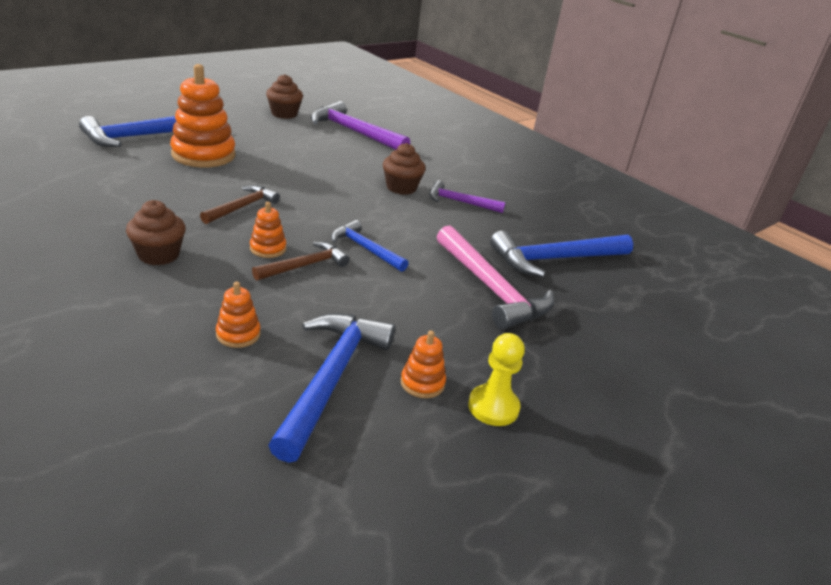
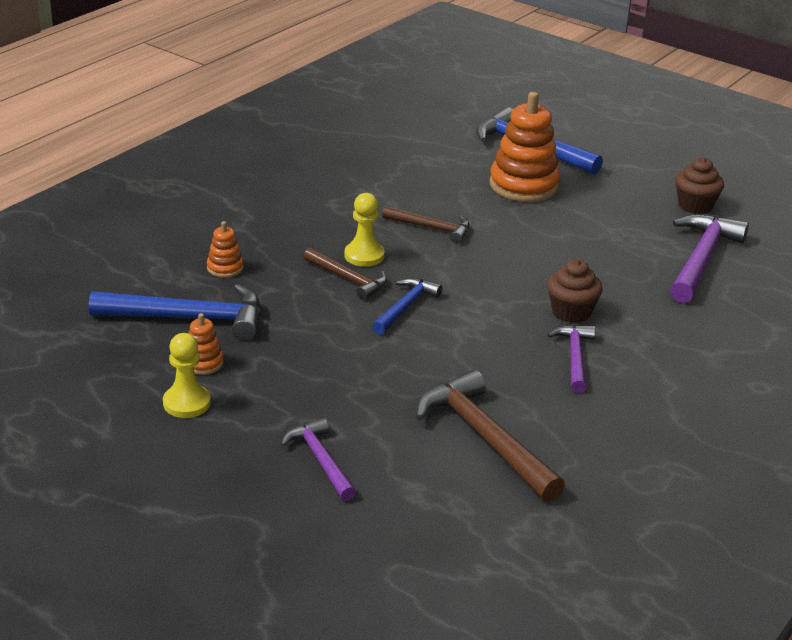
camera: 80 degrees right, 0 degrees up
brown cupcake [126,200,186,265] -> none
orange stacking toy [250,202,286,258] -> yellow pawn [344,193,384,267]
pink hammer [437,226,554,330] -> none
blue hammer [490,231,633,277] -> brown hammer [416,370,565,502]
none -> purple hammer [281,418,356,501]

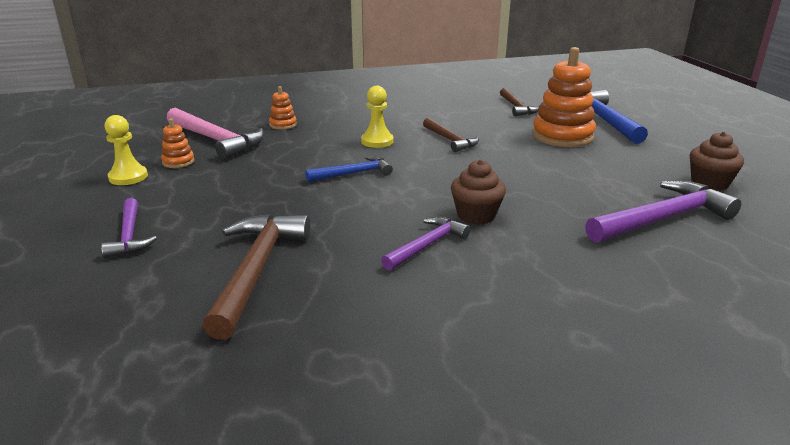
camera: 40 degrees right, 5 degrees down
blue hammer [89,284,260,341] -> pink hammer [167,108,264,160]
purple hammer [281,418,356,501] -> purple hammer turned 150 degrees clockwise [101,198,157,258]
brown hammer [304,248,387,300] -> brown hammer moved to [500,88,539,116]

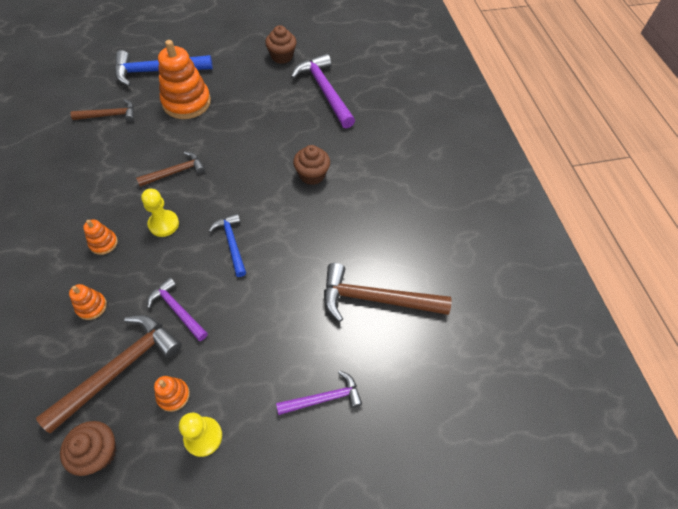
camera: 90 degrees left, 30 degrees up
pink hammer [167,108,264,160] -> brown hammer [36,315,182,433]
purple hammer [381,217,471,271] -> purple hammer moved to [147,277,208,341]
none -> brown cupcake [60,421,116,476]
none -> orange stacking toy [83,220,118,255]

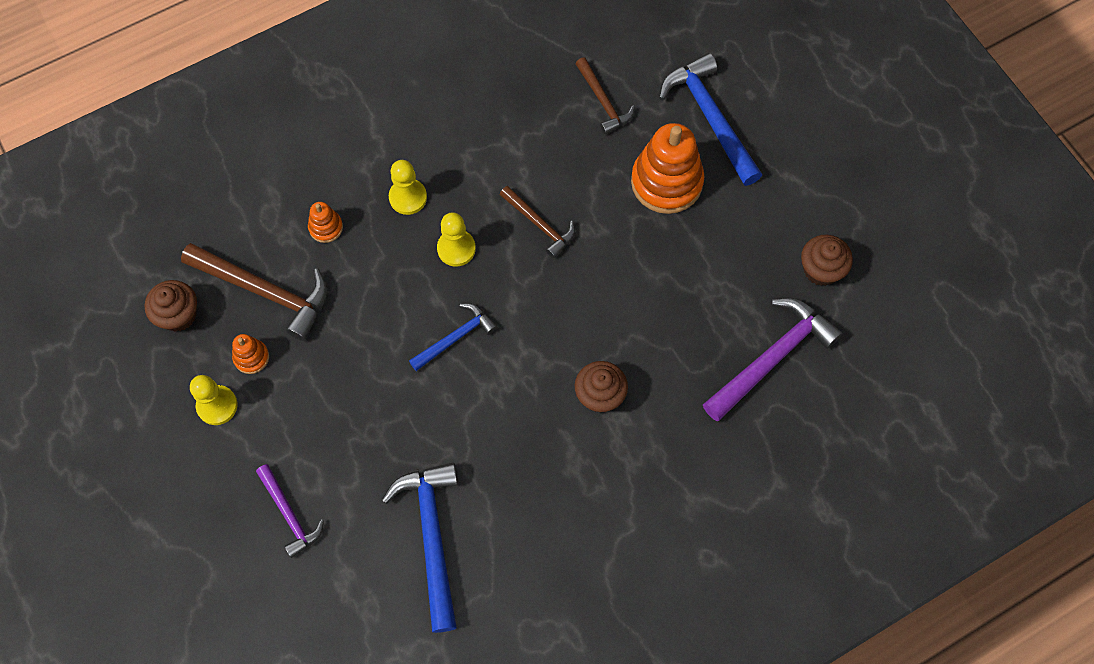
camera: 75 degrees right, 10 degrees up
orange stacking toy [83,220,118,255] -> yellow pawn [389,160,427,215]
purple hammer [147,277,208,341] -> none
brown hammer [324,263,452,322] -> blue hammer [382,462,458,633]

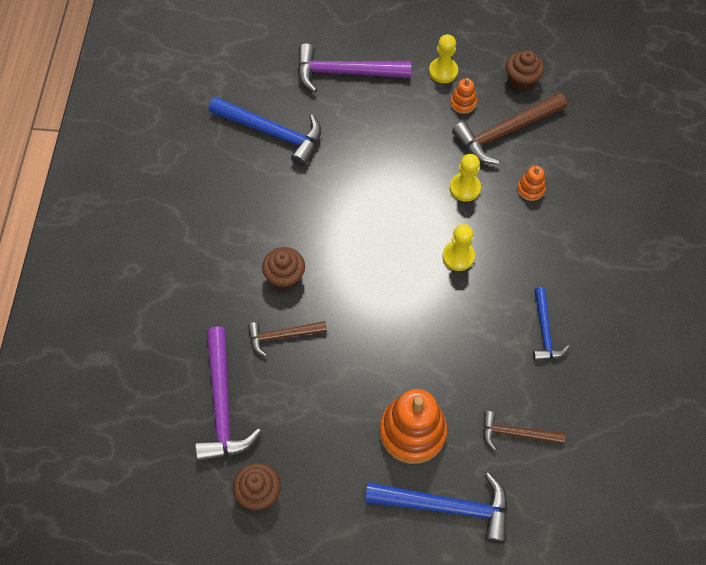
camera: 125 degrees right, 5 degrees down
purple hammer [256,464,324,558] -> purple hammer [298,43,411,92], size x1.69
yellow pawn [389,160,427,215] -> yellow pawn moved to [450,154,481,202]
blue hammer [409,303,497,371] -> blue hammer moved to [533,287,570,361]
brown hammer [500,186,575,258] -> brown hammer moved to [248,321,327,357]

